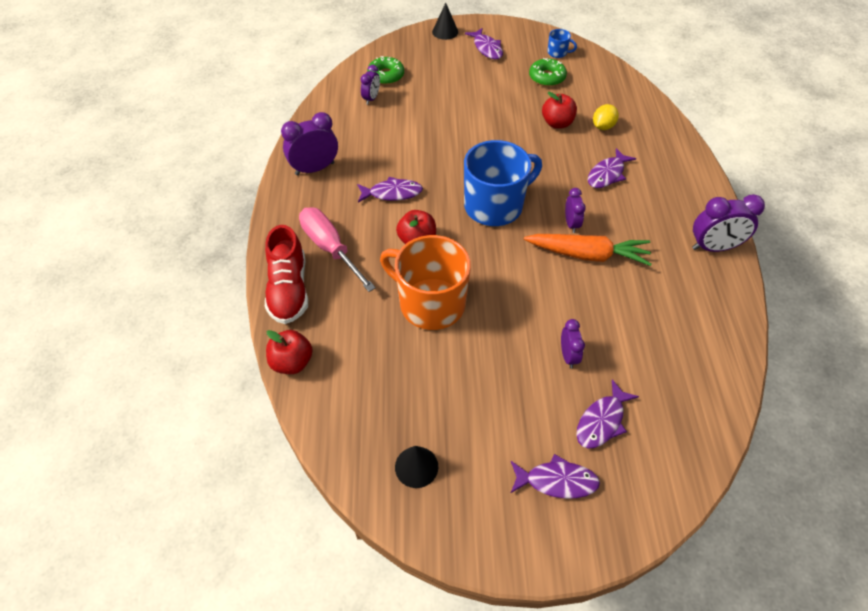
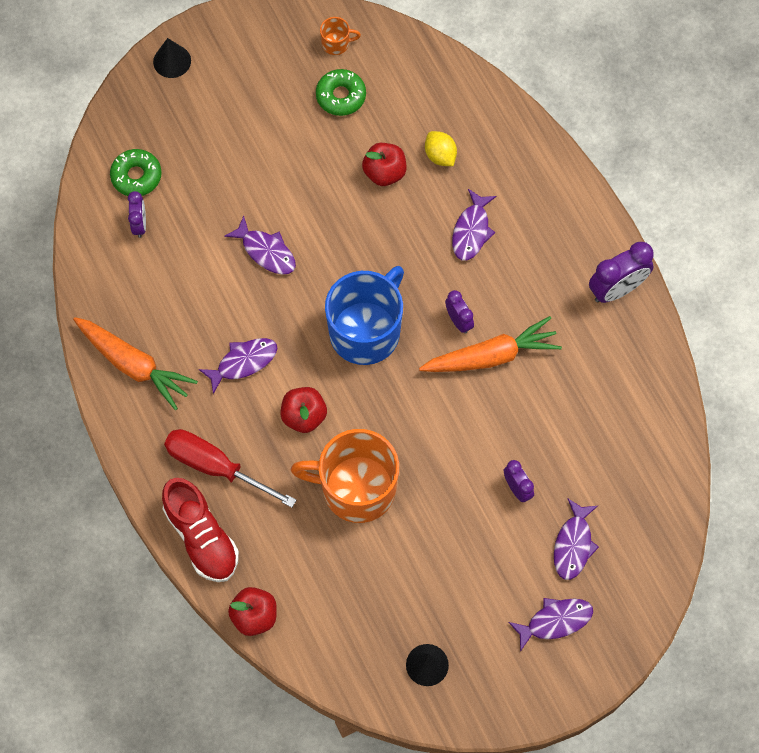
camera: 25 degrees left, 15 degrees up
purple clock [281,112,338,175] -> orange carrot [73,317,198,410]
pink screwdriver [299,207,376,292] -> red screwdriver [164,429,296,508]
purple fish [465,28,503,59] -> purple fish moved to [224,216,296,275]
blue mug [548,29,577,58] -> orange mug [320,17,361,55]
yellow lemon [593,104,619,130] -> yellow lemon turned 45 degrees counterclockwise [425,131,457,166]

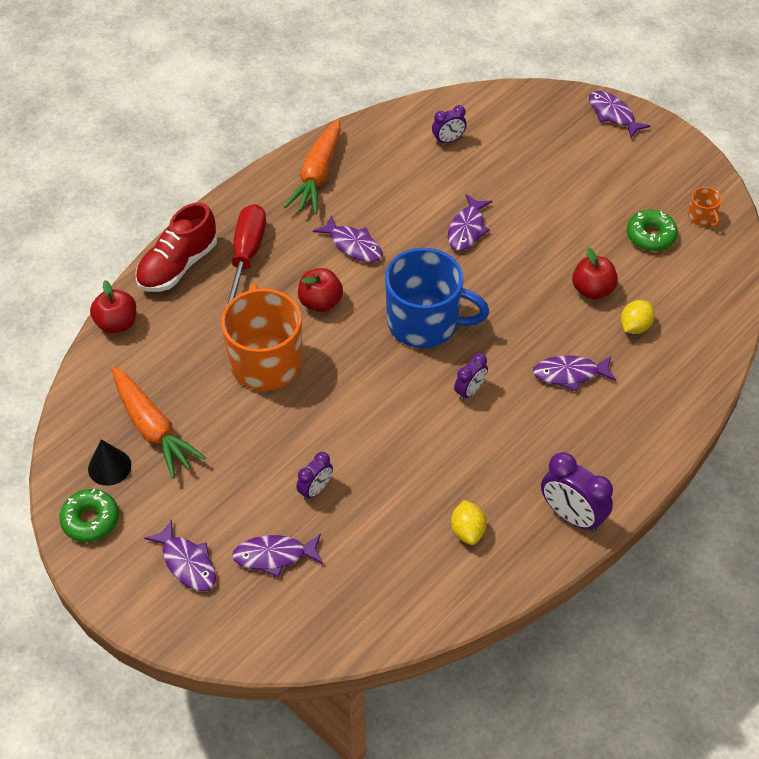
camera: 70 degrees right, 15 degrees down
green donut [110,149,162,196] -> green donut moved to [59,489,119,542]
black cone [153,38,191,78] -> purple fish [589,91,650,138]
orange carrot [419,316,562,372] -> orange carrot moved to [112,366,206,478]
none -> yellow lemon [451,500,486,545]

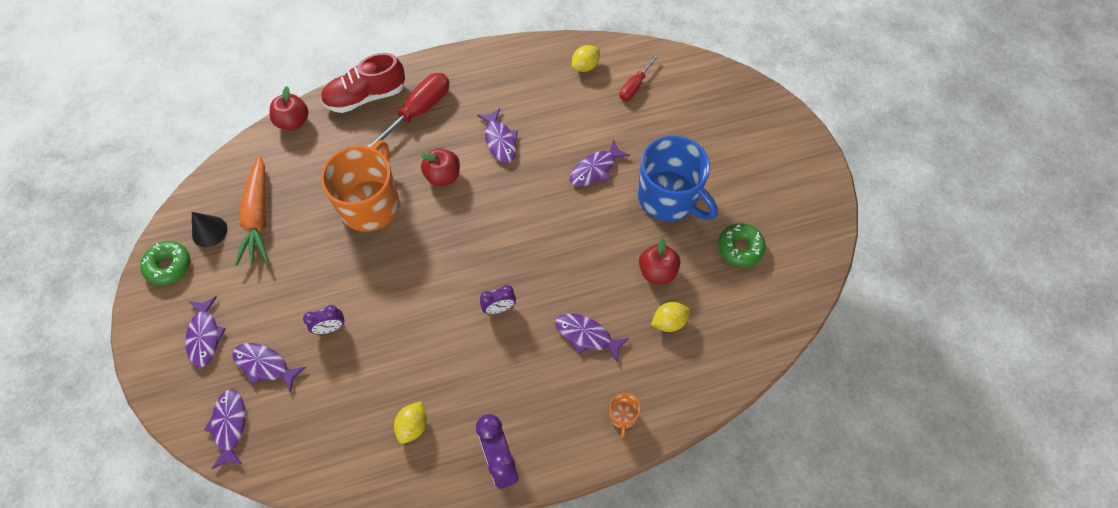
camera: 30 degrees right, 10 degrees up
orange carrot [284,119,341,214] -> none
blue mug [385,248,489,348] -> blue mug moved to [638,136,718,221]
purple clock [432,105,467,144] -> red screwdriver [619,54,659,101]
purple fish [589,91,650,138] -> purple fish moved to [204,389,245,469]
orange mug [688,187,722,227] -> orange mug moved to [609,393,641,438]
none -> yellow lemon [572,45,600,72]

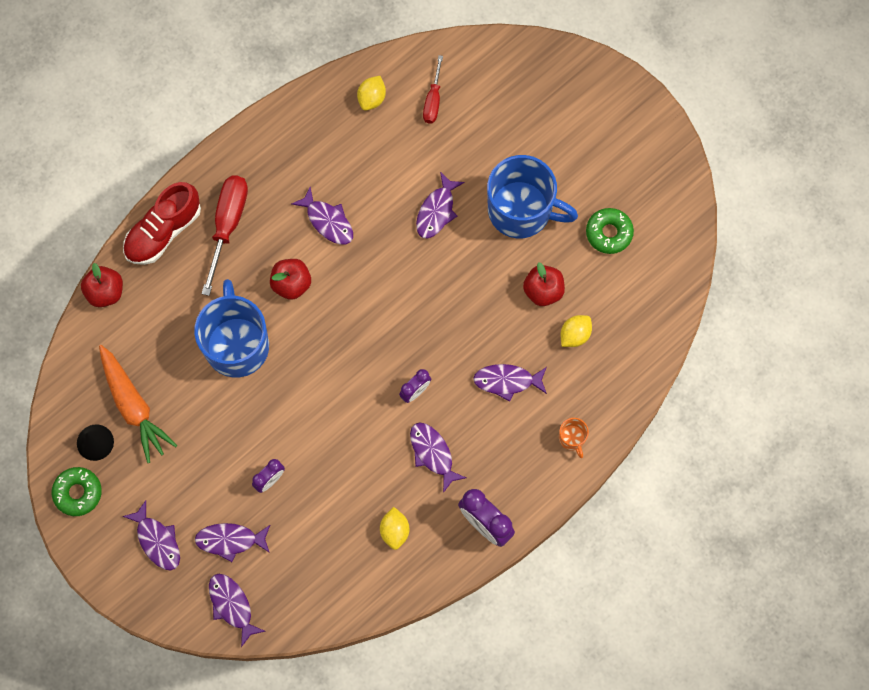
camera: 25 degrees left, 10 degrees up
orange mug [321,140,400,232] -> blue mug [194,279,269,378]
none -> purple fish [410,422,466,493]

